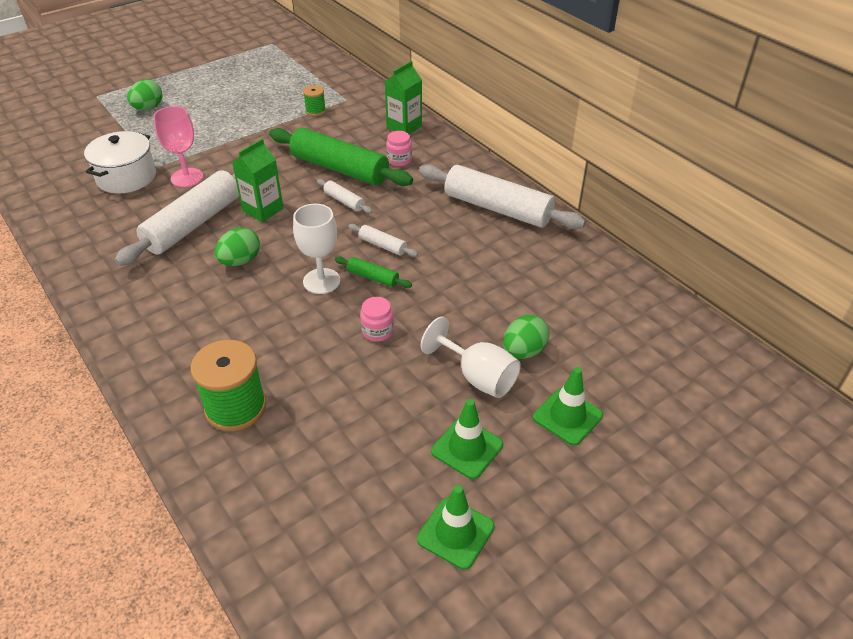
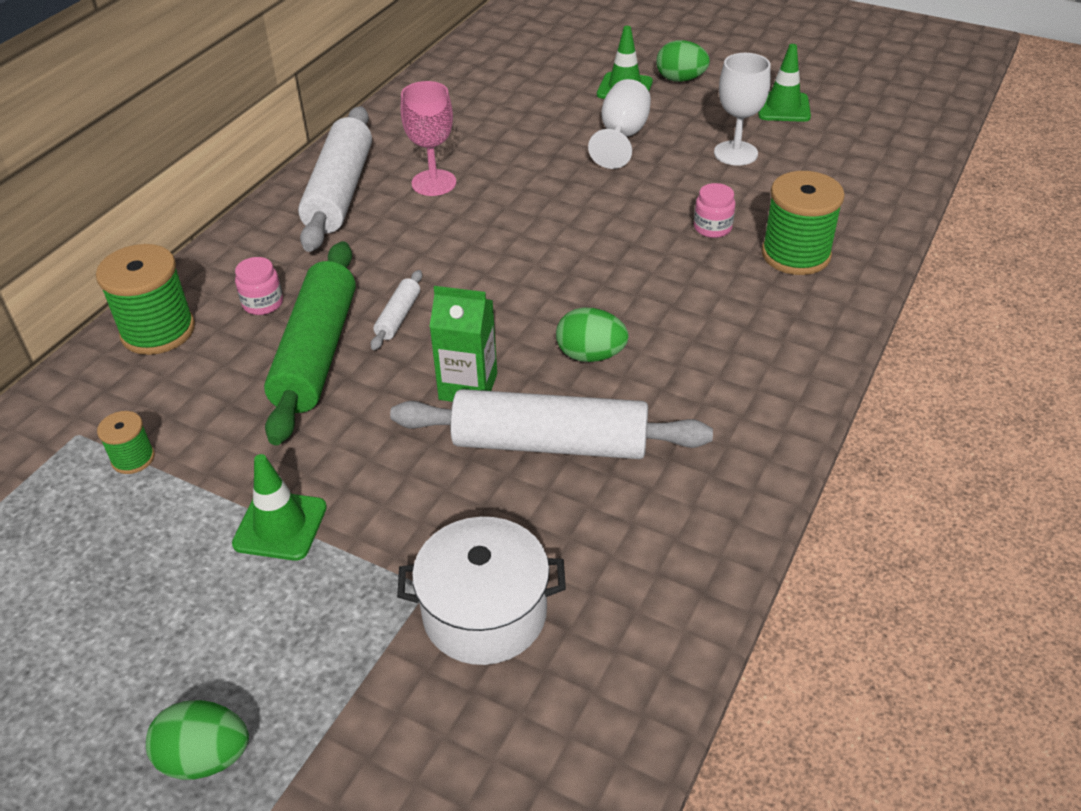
camera: 115 degrees left, 0 degrees up
pink goblet [153,106,203,187] -> pink goblet moved to [401,81,456,196]
white goblet [293,204,340,294] -> white goblet moved to [714,53,771,166]
green rolling pin [335,257,412,288] -> none
white rolling pin [348,224,418,257] -> none
pink jar [360,297,394,342] -> pink jar moved to [694,183,735,238]
green carton [385,61,422,134] -> green spool [96,244,195,355]
green traffic cone [431,399,503,479] -> green traffic cone moved to [232,454,327,561]
green egg [503,315,550,359] -> green egg moved to [656,40,710,82]

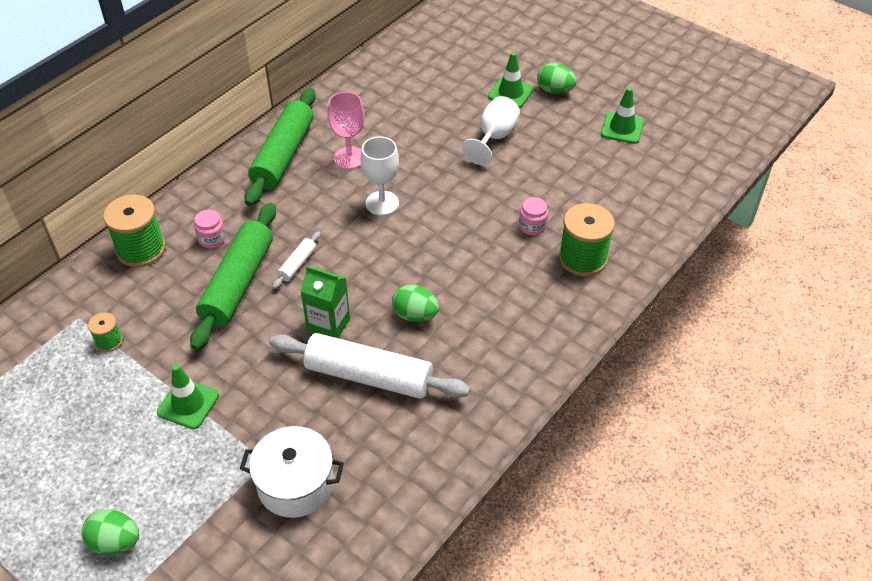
camera: 10 degrees right, 5 degrees up
white rolling pin [298,106,372,252] -> green rolling pin [244,88,316,206]
white goblet [714,53,771,166] -> white goblet moved to [361,136,399,215]

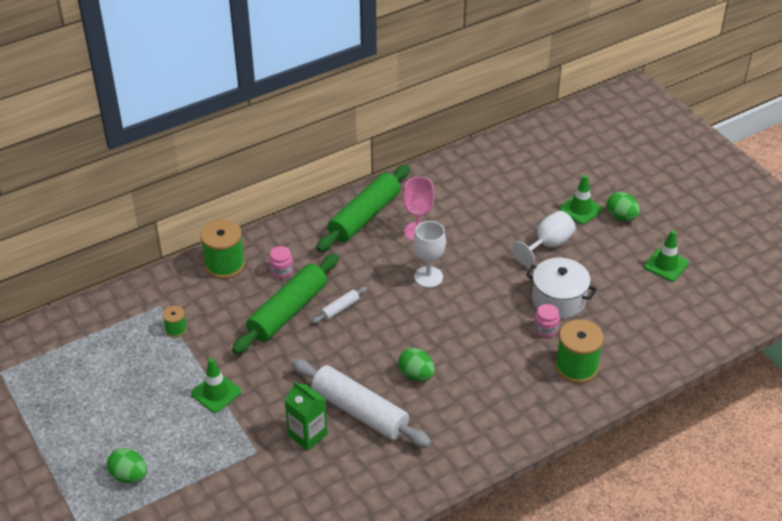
camera: 20 degrees right, 5 degrees down
white pot [240,426,344,518] -> white pot moved to [526,258,597,318]
green carton [301,266,350,338] -> green carton moved to [285,381,327,451]

